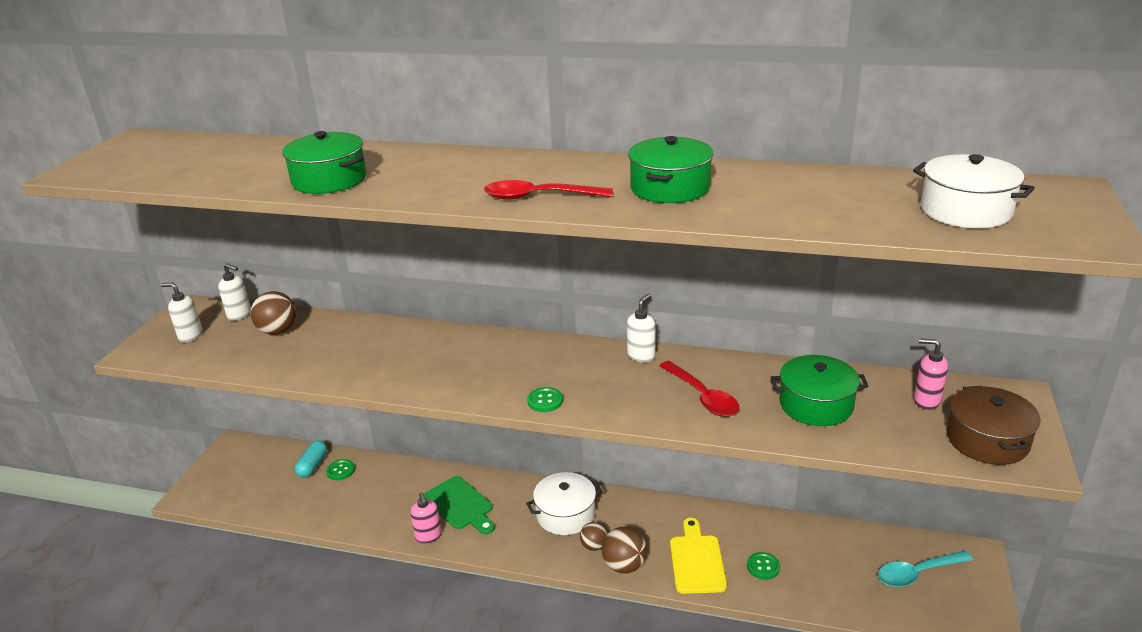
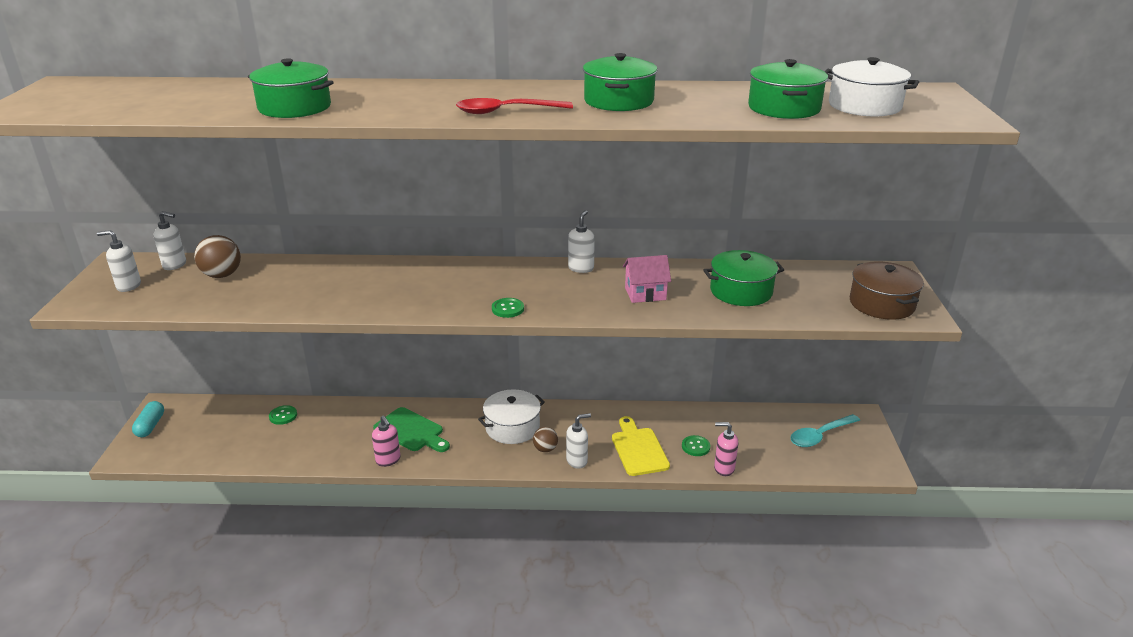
camera: 15 degrees left, 0 degrees up
turquoise capsule [295,440,327,478] -> turquoise capsule moved to [132,401,164,437]
brown ball [602,527,647,573] -> white soap dispenser [566,413,591,469]
red spoon [659,361,740,417] -> pink house [623,255,671,303]
pink soap dispenser [914,338,948,410] -> pink soap dispenser moved to [714,422,738,476]
none -> green pot [748,59,828,119]

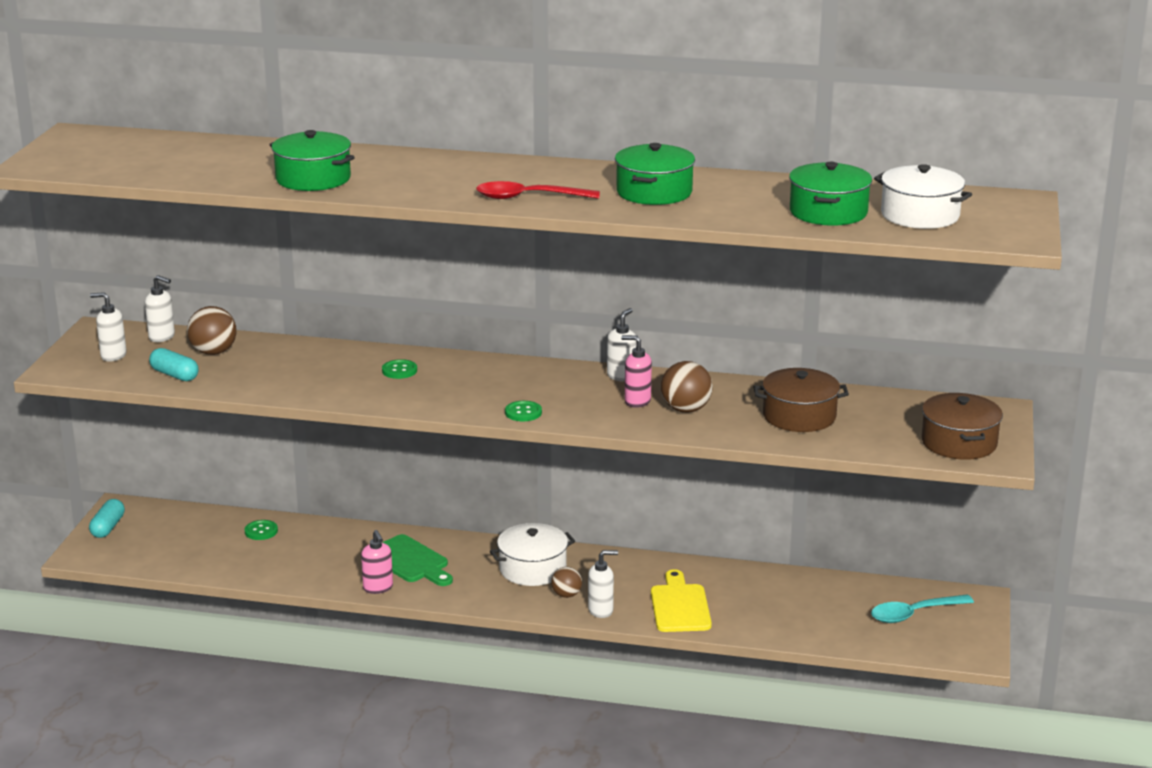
camera: 10 degrees right, 5 degrees down
pink house [623,255,671,303] -> brown ball [661,361,713,413]
green button [682,435,710,456] -> green button moved to [382,359,417,379]
green pot [703,250,784,306] -> brown pot [754,368,849,432]
pink soap dispenser [714,422,738,476] -> pink soap dispenser moved to [621,335,652,408]
none -> turquoise capsule [149,348,199,381]

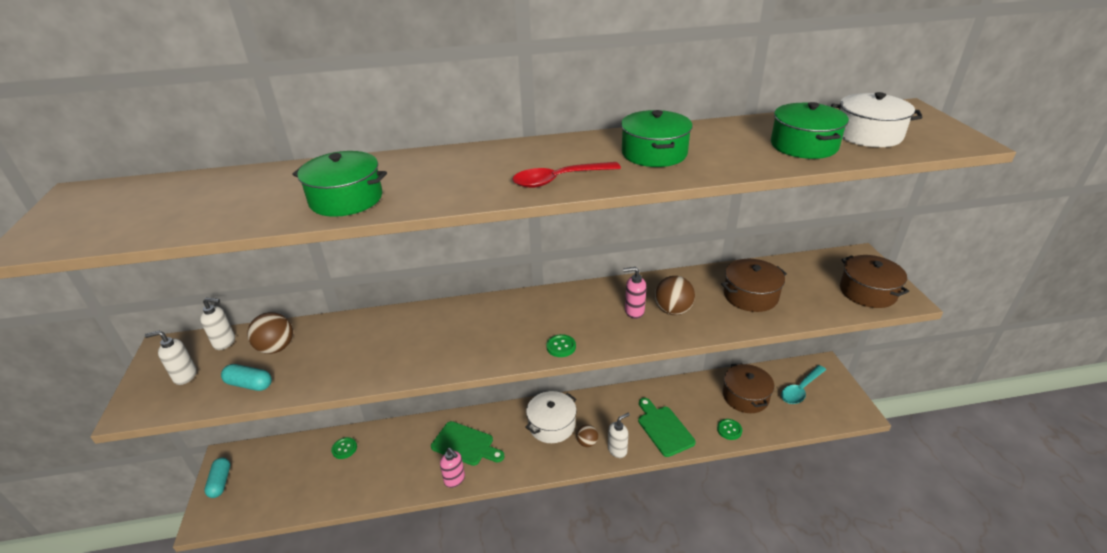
camera: 20 degrees left, 10 degrees up
green button [382,359,417,379] -> green button moved to [717,419,742,440]
white soap dispenser [607,308,636,382] -> none
yellow cutting board [651,569,712,632] -> green cutting board [638,398,696,457]
none -> brown pot [723,363,774,413]

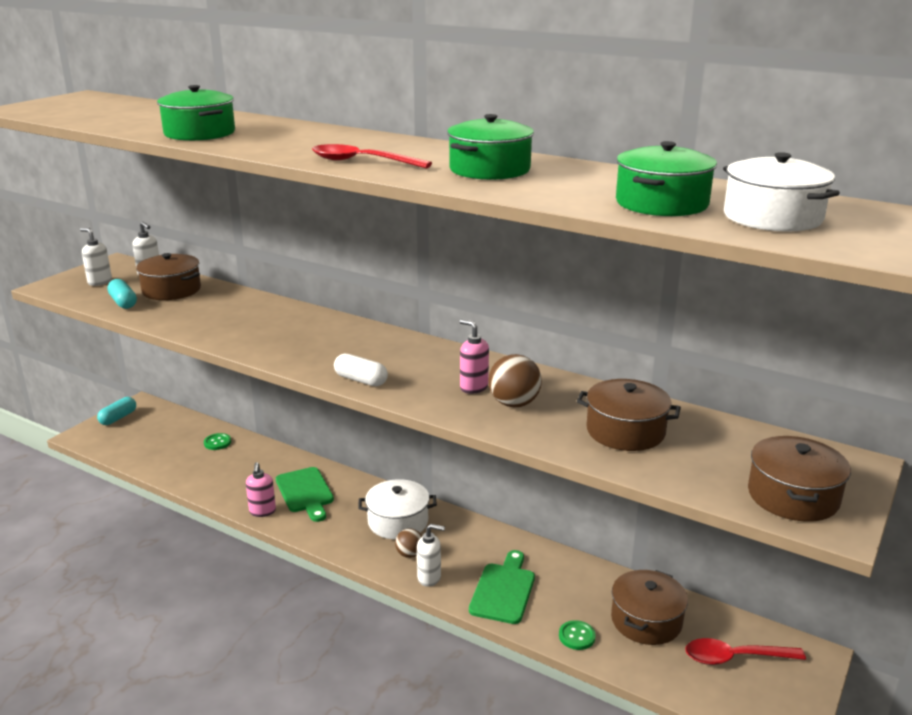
camera: 40 degrees right, 10 degrees down
brown ball [247,312,293,354] -> brown pot [136,253,201,300]
green button [546,334,576,357] -> white capsule [334,353,388,386]
turquoise spoon [781,365,826,404] -> red spoon [686,638,806,665]

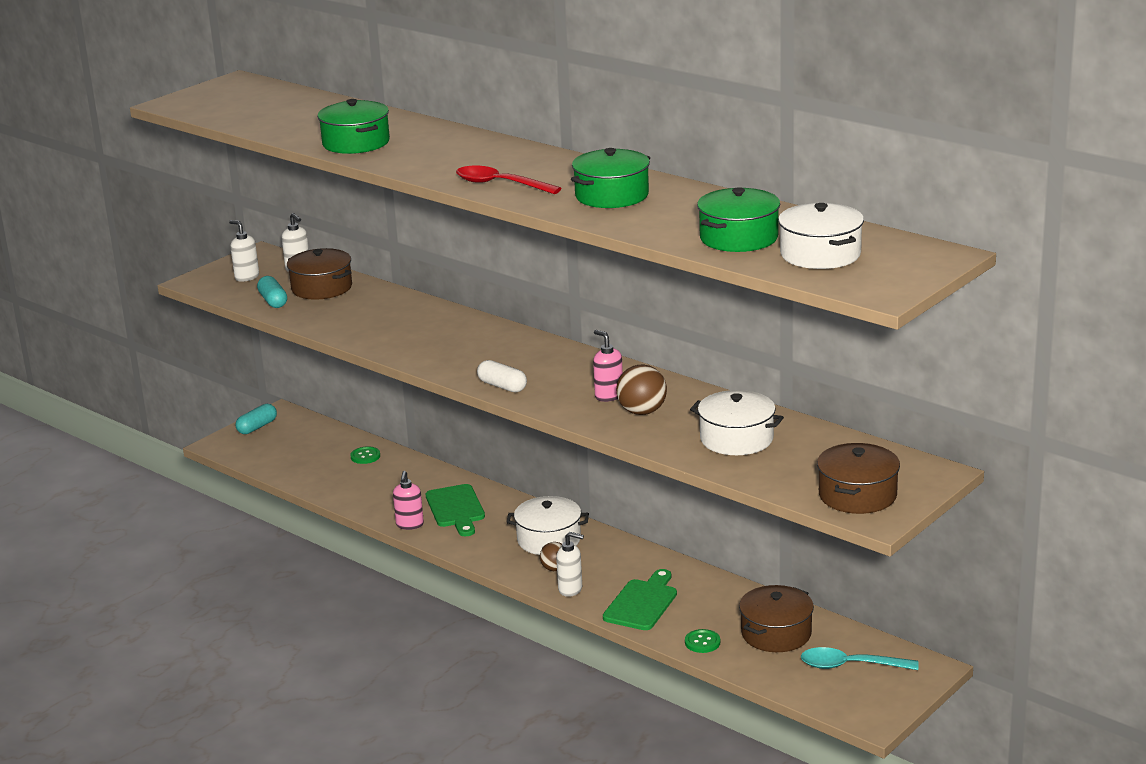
camera: 10 degrees right, 0 degrees up
brown pot [577,379,681,451] -> white pot [690,390,784,455]
red spoon [686,638,806,665] -> turquoise spoon [801,647,919,670]

